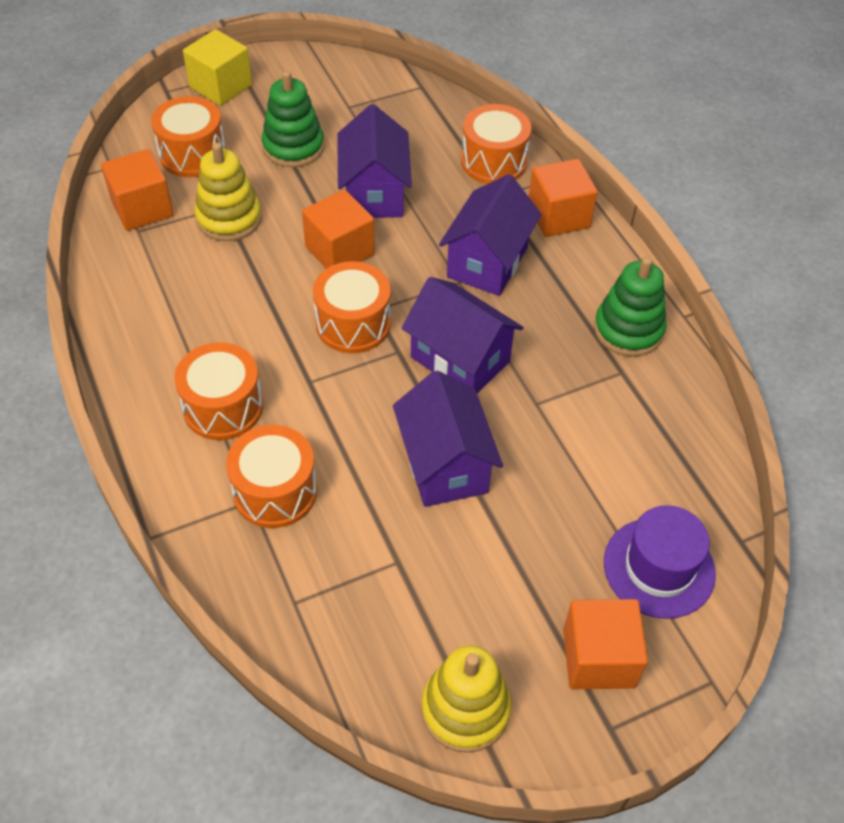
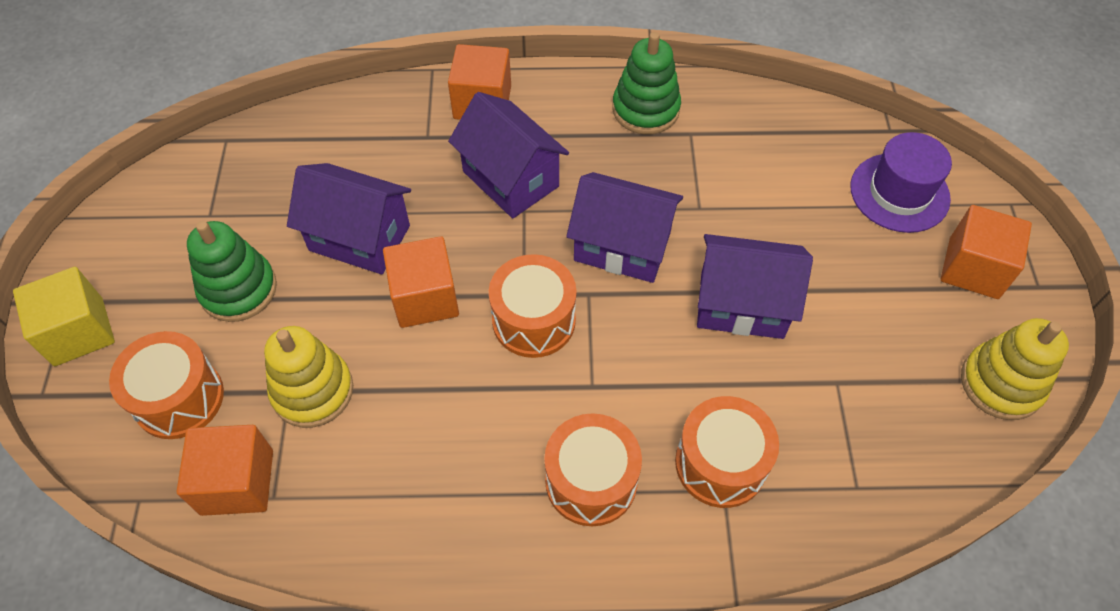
camera: 65 degrees left, 5 degrees up
purple house [402,277,524,393] -> purple house turned 45 degrees clockwise [566,172,683,283]
orange drum [461,104,532,184] -> none

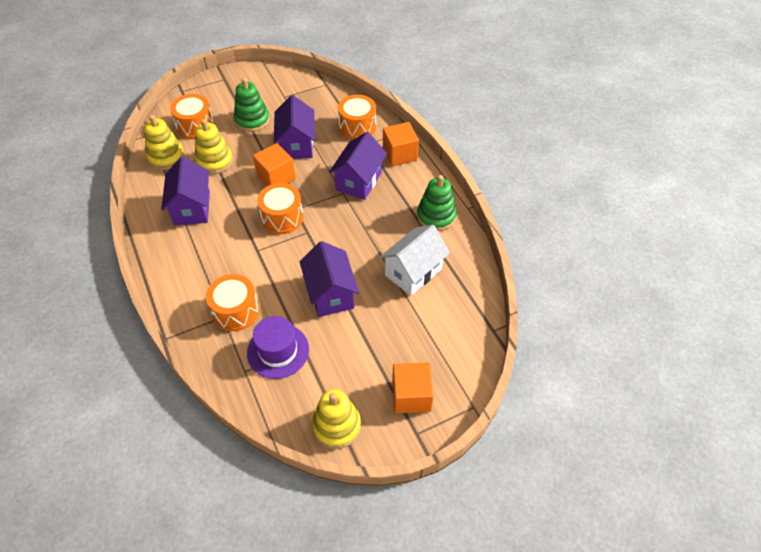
camera: 65 degrees right, 5 degrees down
yellow cube [13,267,115,366] -> none
orange cube [177,425,273,516] -> yellow stacking toy [144,115,185,170]
orange drum [544,413,642,526] -> orange drum moved to [338,95,376,140]
purple house [566,172,683,283] -> purple house moved to [161,157,210,225]
purple hat [850,132,952,233] -> purple hat moved to [247,316,309,379]
none -> white house [380,225,450,296]

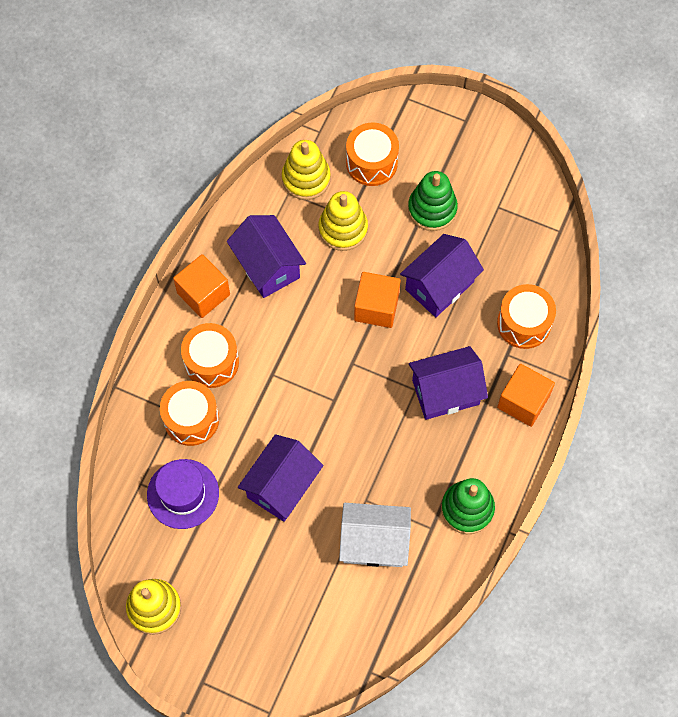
camera: 50 degrees right, 15 degrees up
purple house [161,157,210,225] -> purple house turned 75 degrees counterclockwise [227,215,306,298]
orange drum [257,183,303,234] -> orange drum moved to [181,323,239,388]
orange cube [392,362,434,413] -> orange cube moved to [173,254,230,318]

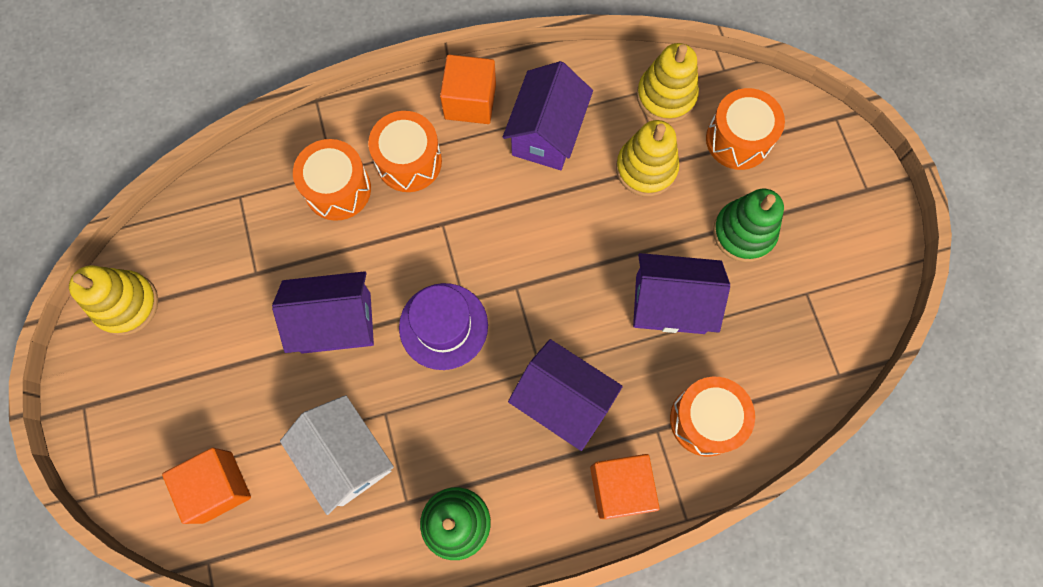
camera: 50 degrees right, 5 degrees up
purple hat [147,459,219,529] -> purple hat moved to [399,283,488,370]
orange cube [354,272,401,328] -> orange cube moved to [162,448,251,524]

